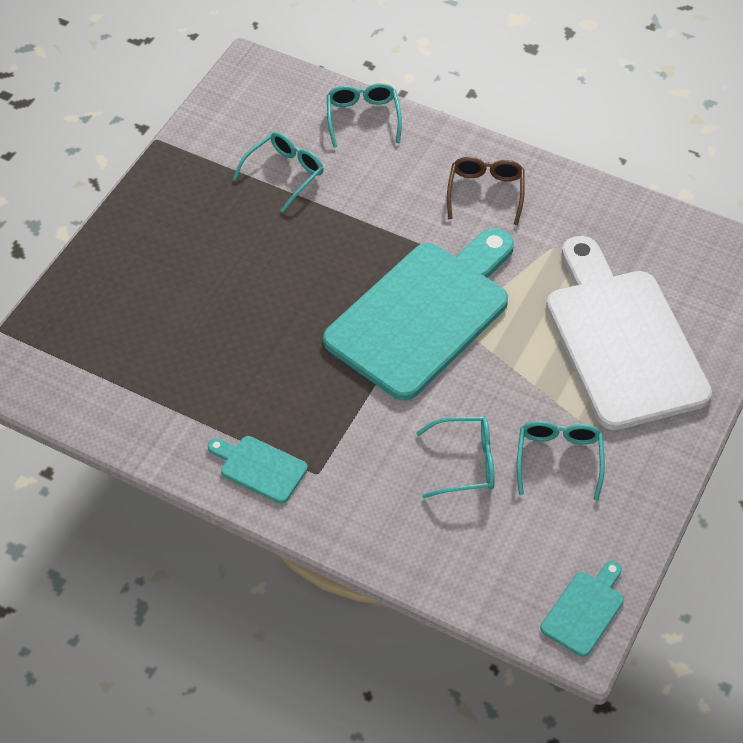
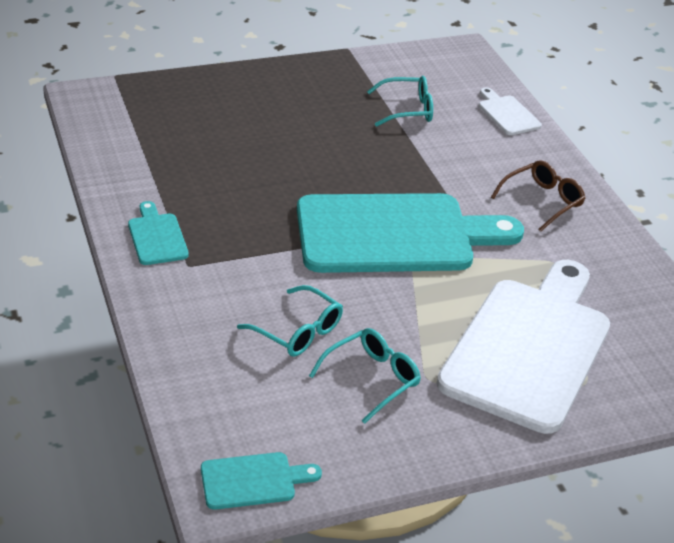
camera: 40 degrees right, 15 degrees down
turquoise glasses [327,83,402,148] -> white cutting board [479,87,542,135]

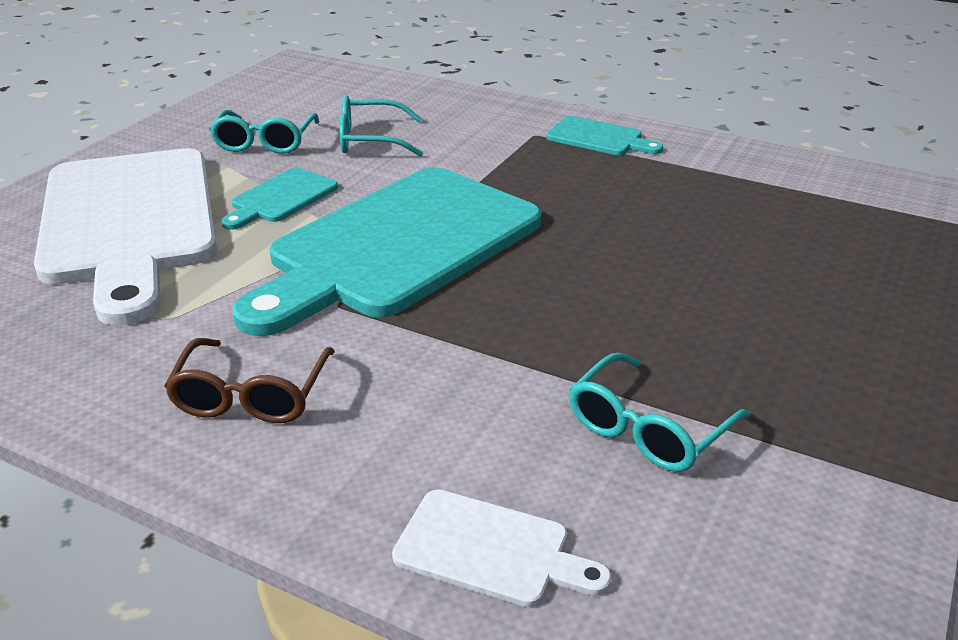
camera: 140 degrees right, 5 degrees down
turquoise cutting board [201,452,322,510] -> turquoise cutting board moved to [221,168,338,229]

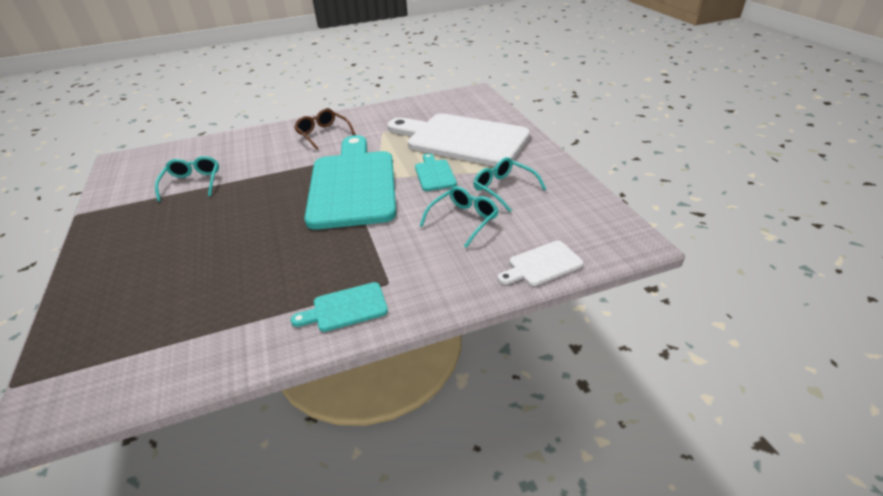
camera: 135 degrees right, 5 degrees up
white cutting board [392,489,612,607] -> white cutting board moved to [498,241,583,286]

